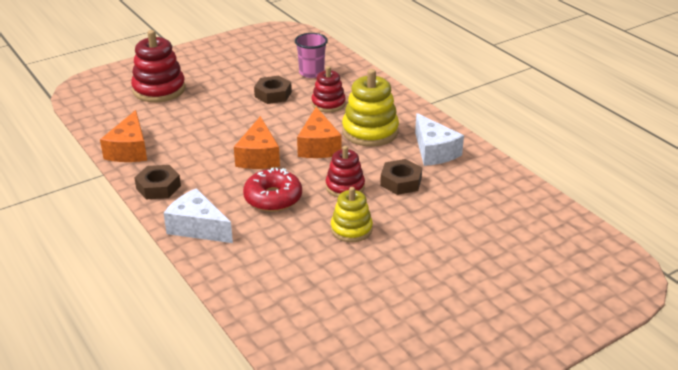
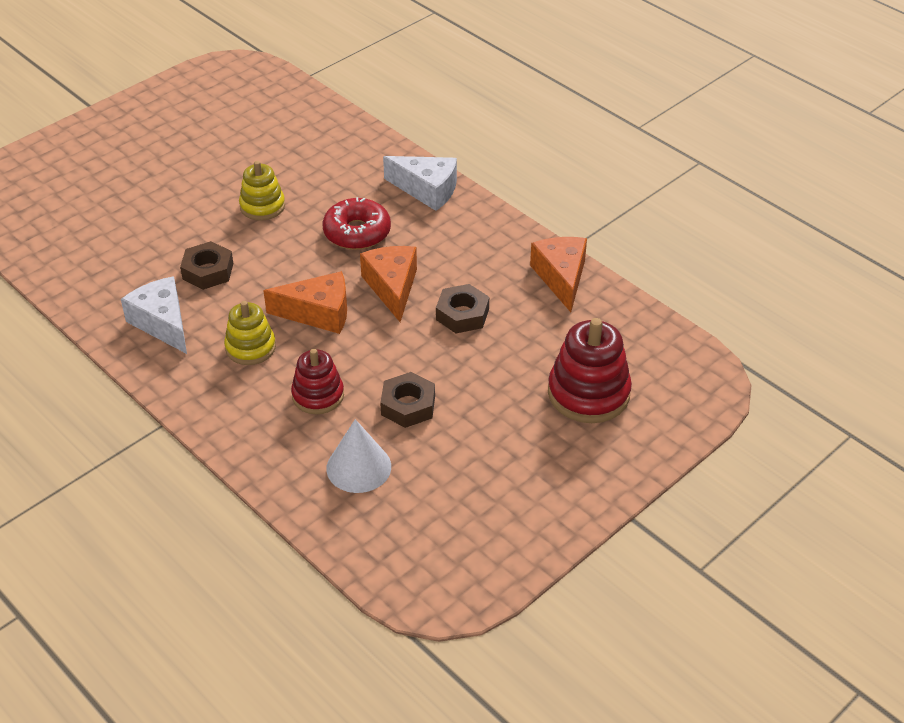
camera: 170 degrees right, 10 degrees up
brown nut [134,165,181,199] -> brown nut moved to [436,284,489,333]
pink cup [295,33,328,78] -> white cone [326,419,391,493]
orange cheese [297,107,342,158] -> orange cheese turned 105 degrees clockwise [263,271,347,334]
red stacking toy [326,146,365,197] -> none
yellow stacking toy [342,69,399,147] -> yellow stacking toy [224,301,276,365], size x0.63

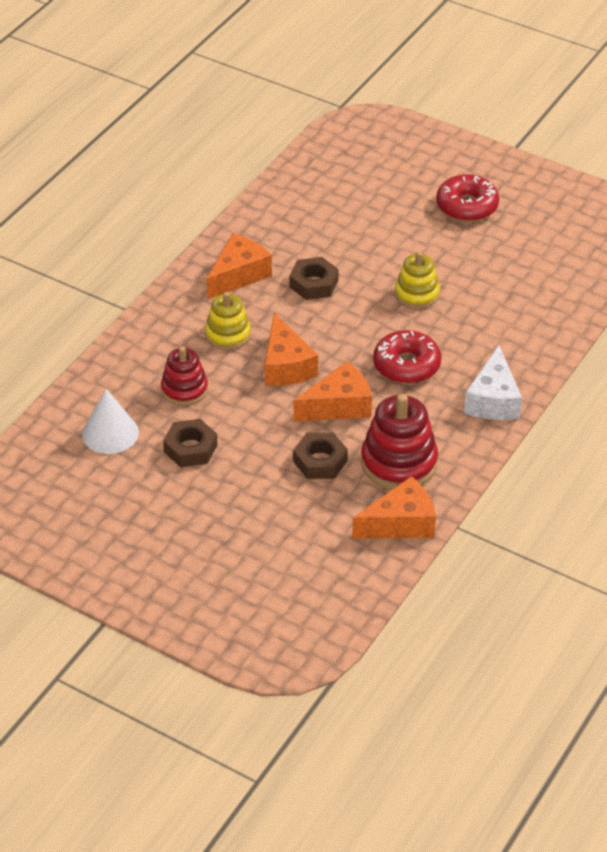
camera: 75 degrees right, 0 degrees up
white cheese [121,276,187,354] -> orange cheese [206,233,272,300]
red stacking toy [548,318,632,423] -> red stacking toy moved to [361,394,438,490]
none -> red donut [436,174,499,222]

